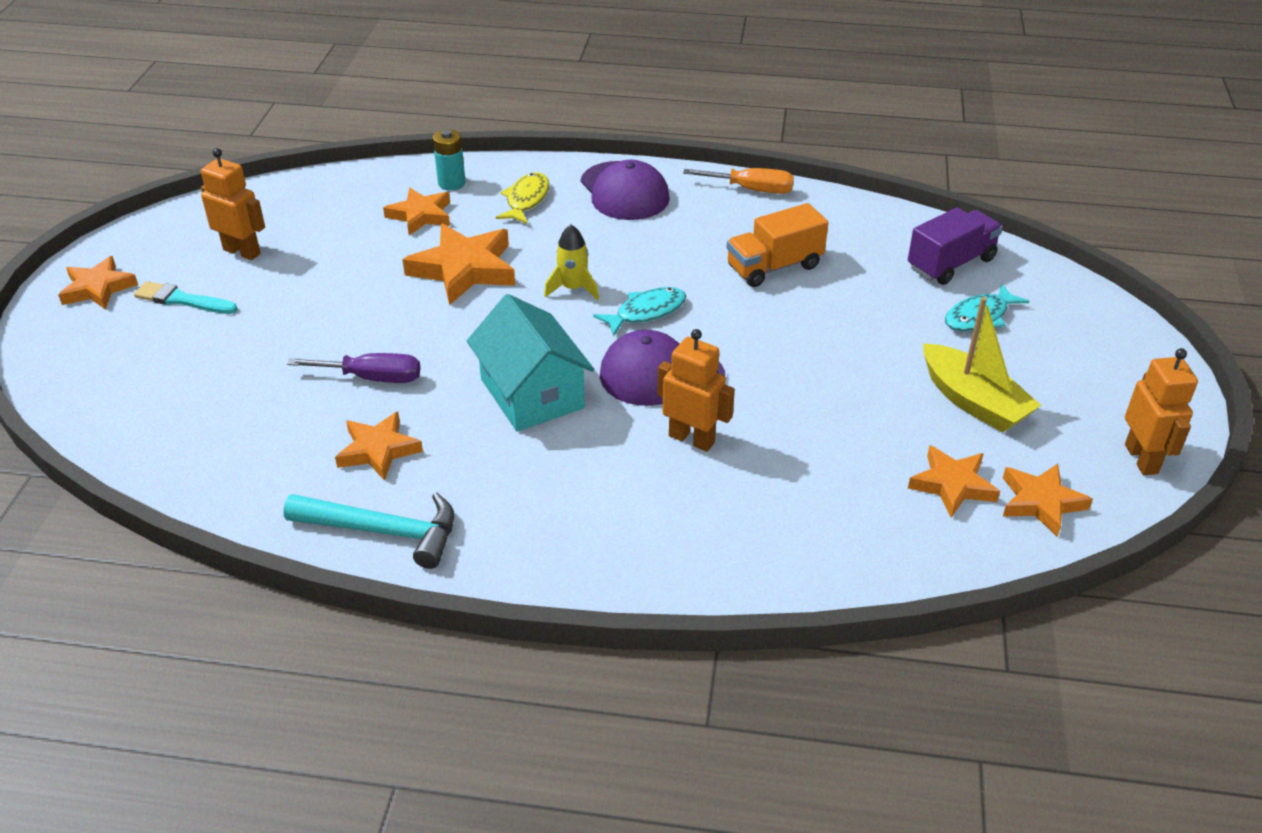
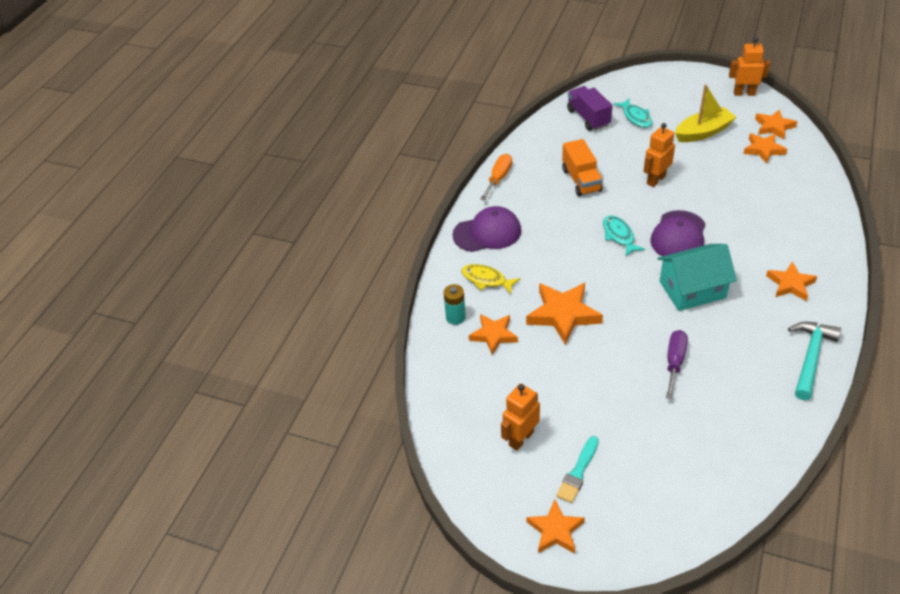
camera: 75 degrees left, 5 degrees up
orange star [335,412,423,481] -> orange star moved to [766,261,817,301]
yellow rocket [544,225,599,300] -> none
orange robot [658,329,735,452] -> orange robot moved to [643,123,675,187]

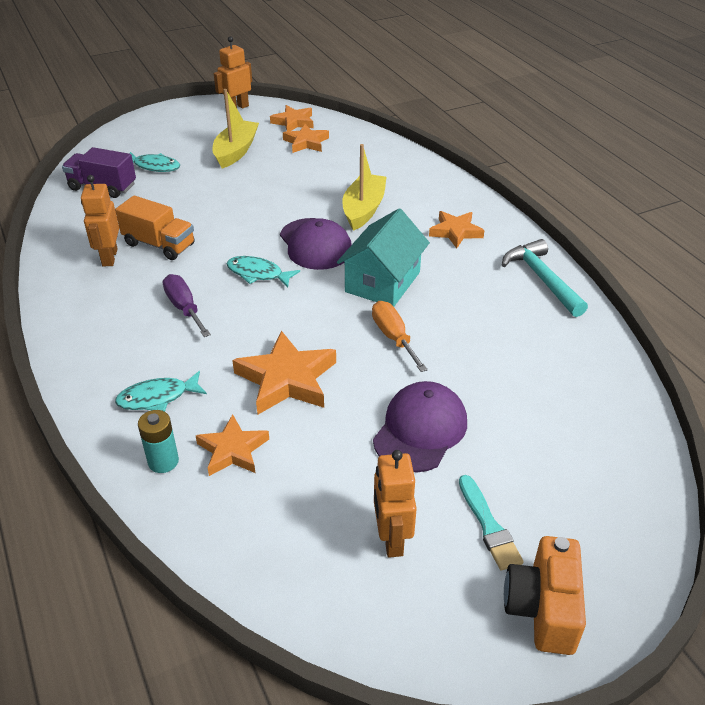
camera: 50 degrees left, 5 degrees down
purple cap [452,206,521,252] -> purple cap moved to [373,381,467,472]
yellow fish [461,264,520,294] -> turquoise fish [115,371,207,412]
orange screwdriver [480,154,512,201] -> orange screwdriver moved to [372,301,428,372]
orange star [526,499,585,554] -> orange camera [504,536,586,655]
orange robot [643,123,675,187] -> orange robot moved to [81,175,119,266]
purple screwdriver [666,330,688,399] -> purple screwdriver moved to [163,274,211,337]
none -> yellow boat [342,144,387,231]

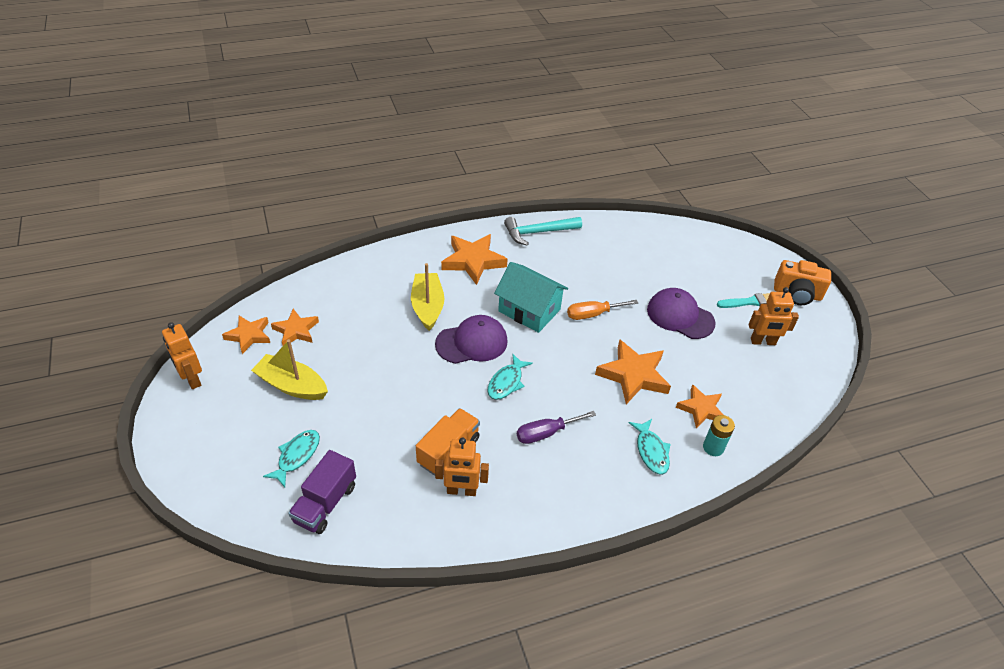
camera: 85 degrees left, 5 degrees up
yellow boat [342,144,387,231] -> yellow boat turned 60 degrees clockwise [411,263,444,331]
orange star [429,211,485,248] -> orange star [441,234,508,285], size x1.56

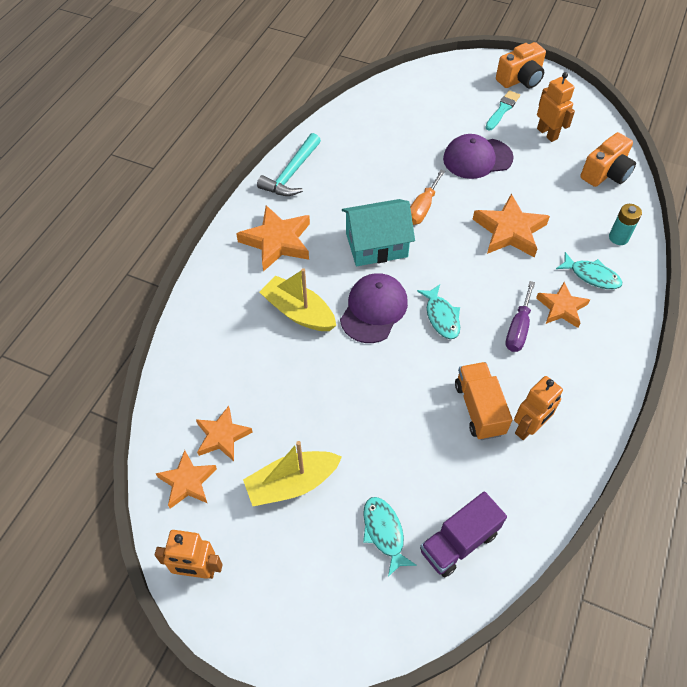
camera: 45 degrees left, 10 degrees up
purple truck [288,450,356,534] -> purple truck turned 75 degrees clockwise [420,491,507,578]
orange star [676,384,724,428] -> orange star moved to [536,282,590,328]
orange robot [749,287,799,345] -> orange robot turned 75 degrees counterclockwise [537,72,575,142]
none -> orange camera [580,132,636,187]

